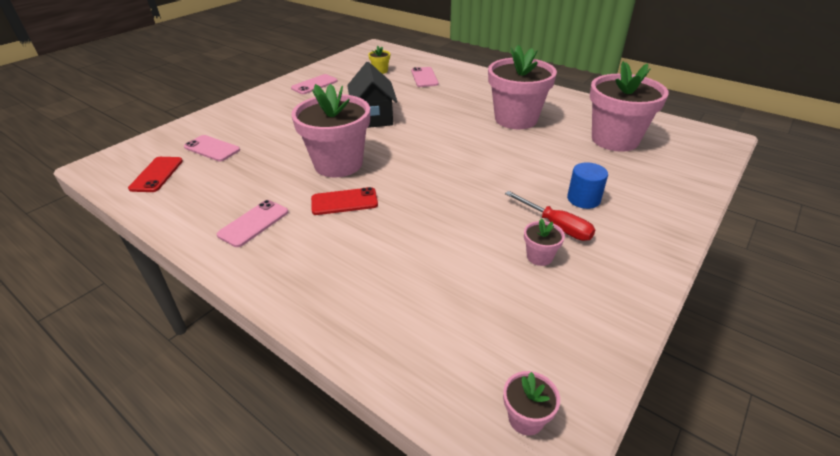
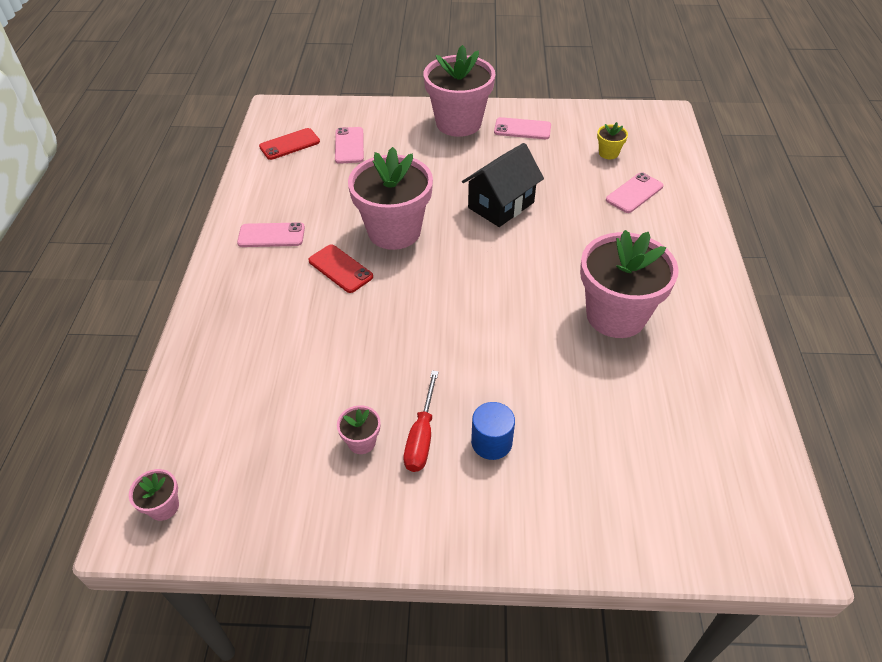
camera: 55 degrees right, 10 degrees up
pink flower pot [590,61,669,152] -> pink flower pot moved to [424,45,495,137]

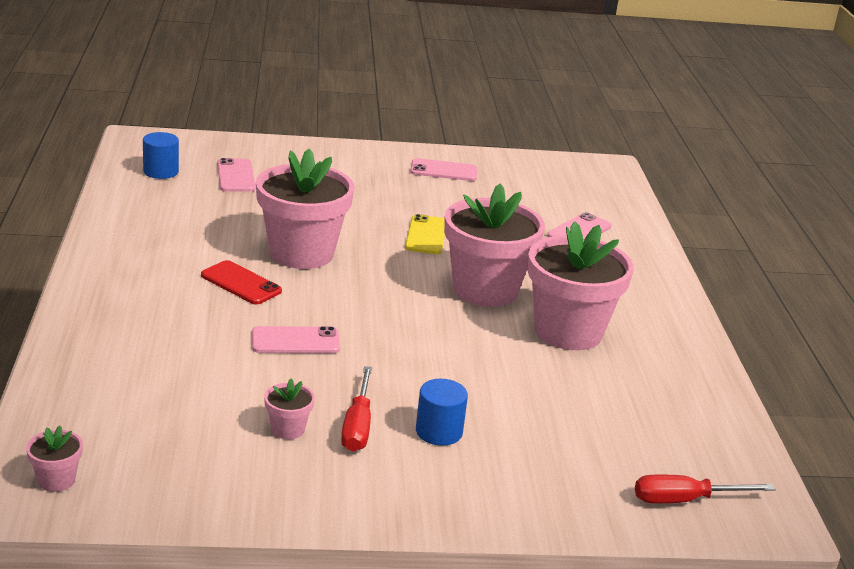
camera: 10 degrees left, 20 degrees down
pink phone [237,222,305,247] -> pink phone moved to [252,326,340,353]
red phone [259,128,320,160] -> blue cylinder [143,132,179,179]
pink flower pot [424,45,495,137] -> pink flower pot moved to [444,184,545,307]
black house [462,143,544,227] -> yellow phone [405,214,445,254]
yellow flower pot [597,122,628,159] -> none
none -> red screwdriver [635,475,776,504]

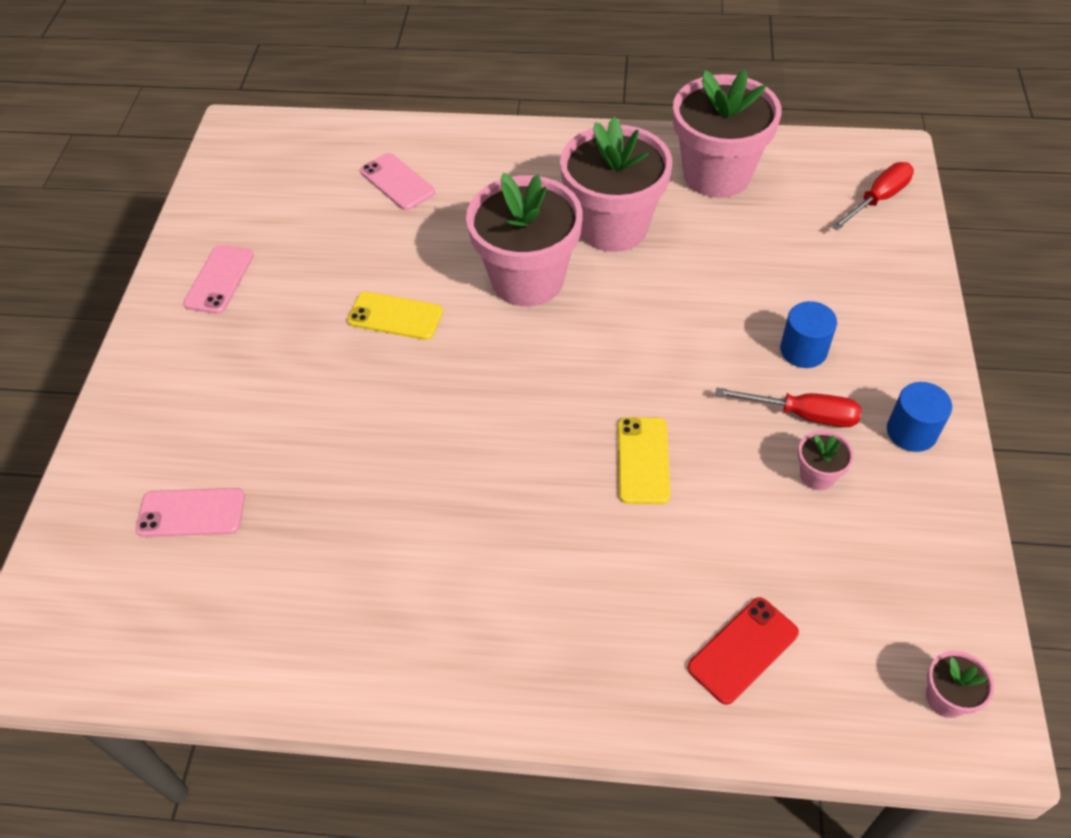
camera: 75 degrees left, 25 degrees up
blue cylinder [143,132,179,179] -> blue cylinder moved to [887,382,952,452]
red phone [201,260,282,304] -> red phone moved to [687,597,799,705]
pink phone [252,326,340,353] -> yellow phone [618,417,670,504]
pink flower pot [256,149,355,269] -> pink flower pot moved to [673,70,782,198]
red screwdriver [635,475,776,504] -> red screwdriver turned 135 degrees counterclockwise [831,162,914,231]

